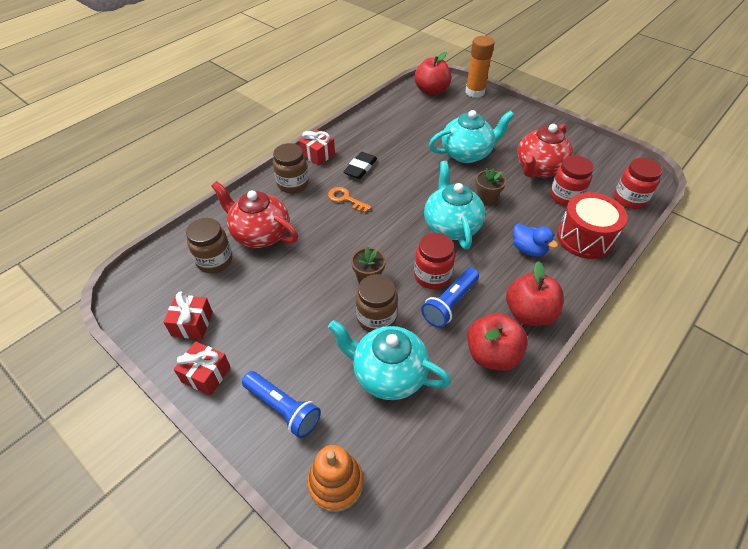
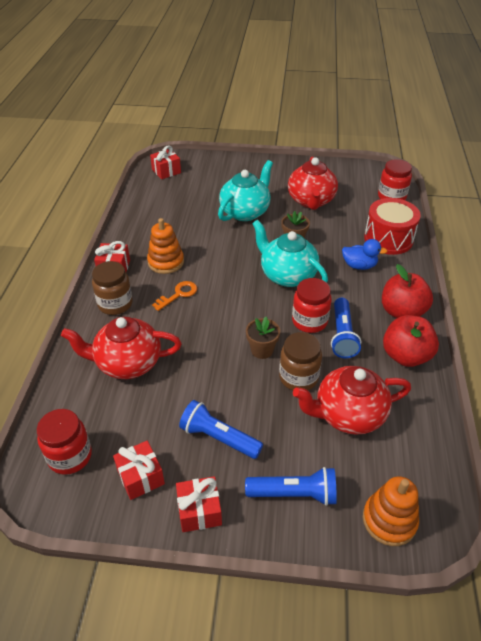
camera: 35 degrees left, 5 degrees down
brown jar [186,218,232,273] -> none
orange key [328,187,372,213] -> orange key turned 135 degrees clockwise [152,281,197,311]
turquoise teapot [328,320,451,400] -> red teapot [293,366,411,435]
black eraser [343,152,377,179] -> orange stacking toy [147,218,184,274]
red apple [414,52,451,96] -> red gift [150,145,181,179]
orange glue stick [465,36,495,98] -> none
red jar [550,155,594,206] -> red jar moved to [37,409,92,475]
none -> blue flashlight [179,400,263,459]

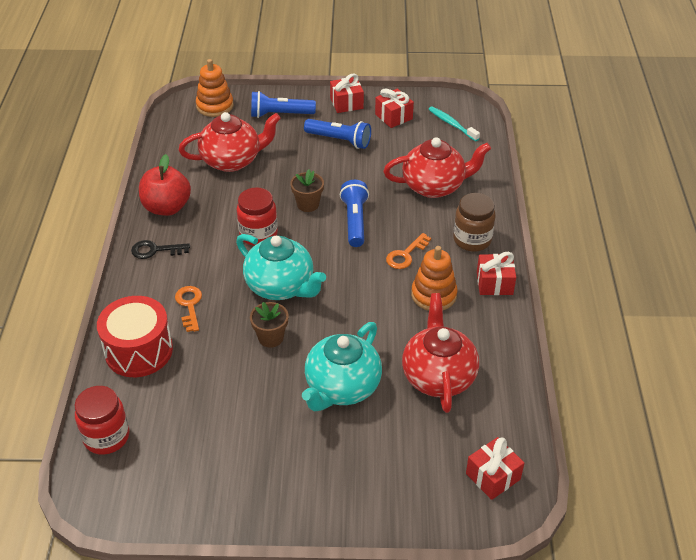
camera: 175 degrees right, 0 degrees up
red jar [37,409,92,475] -> turquoise toothbrush [428,106,480,141]
brown jar [279,332,322,390] -> none
red teapot [288,157,338,210] -> red teapot moved to [402,293,479,413]
blue flashlight [331,298,361,358] -> blue flashlight moved to [340,180,369,247]
blue duck [342,239,387,270] -> orange key [175,286,202,332]
red apple [382,264,433,318] -> black key [131,240,190,259]

